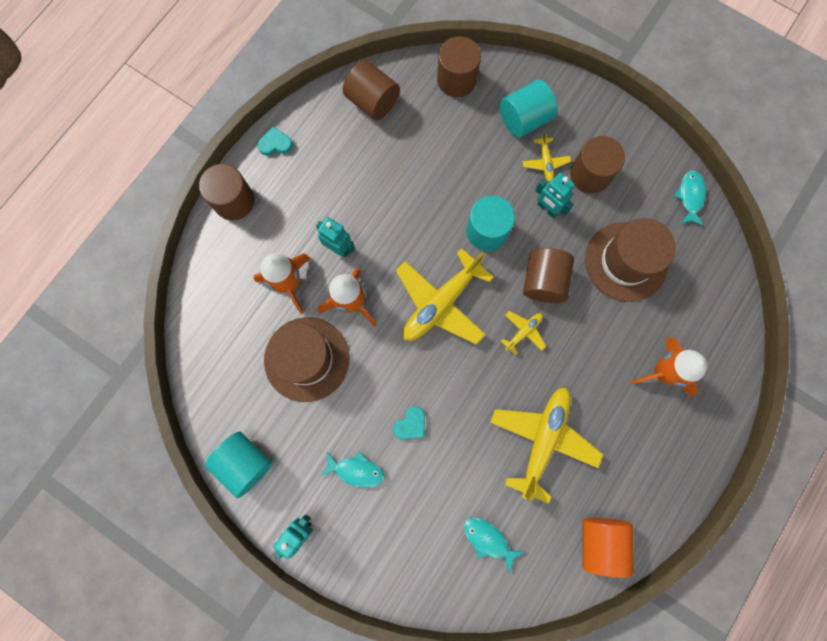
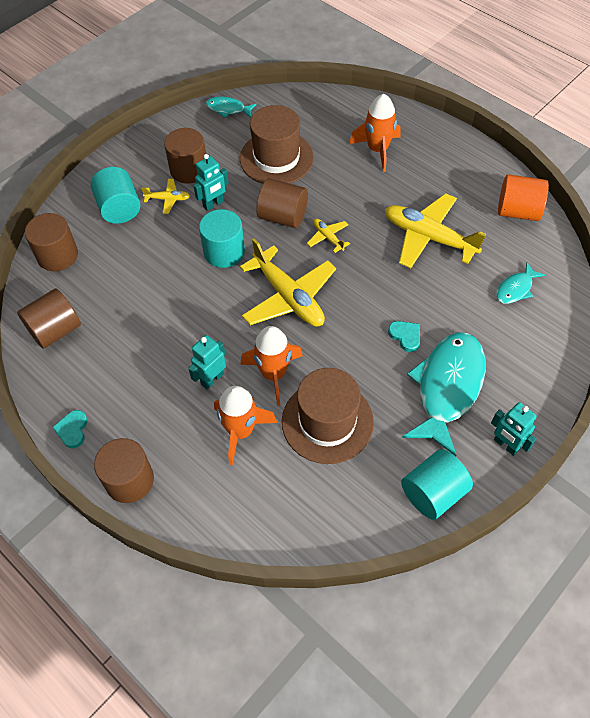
camera: 80 degrees left, 20 degrees down
turquoise fish [321,451,385,488] -> turquoise fish [402,332,486,456], size x2.13

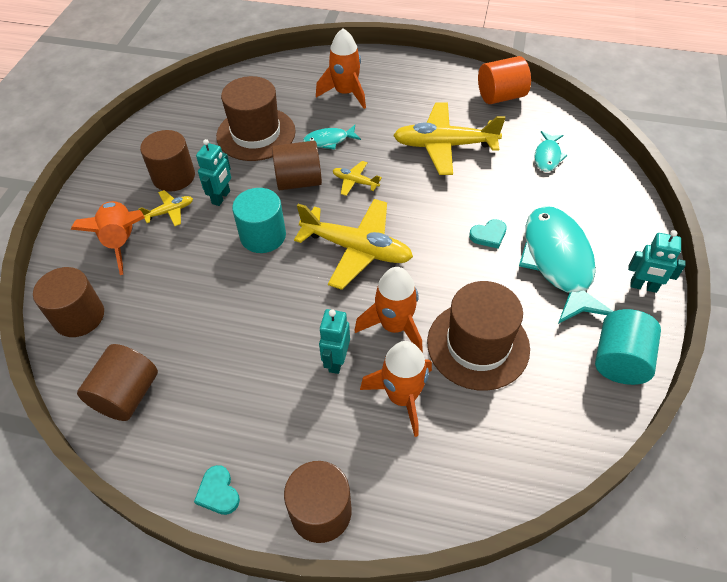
camera: 30 degrees left, 5 degrees down
turquoise cylinder [91,167,140,224] -> orange rocket [71,201,145,275]
turquoise fish [206,96,257,118] -> turquoise fish moved to [303,125,361,150]
turquoise heart [388,321,420,352] -> turquoise heart turned 135 degrees clockwise [469,219,507,249]

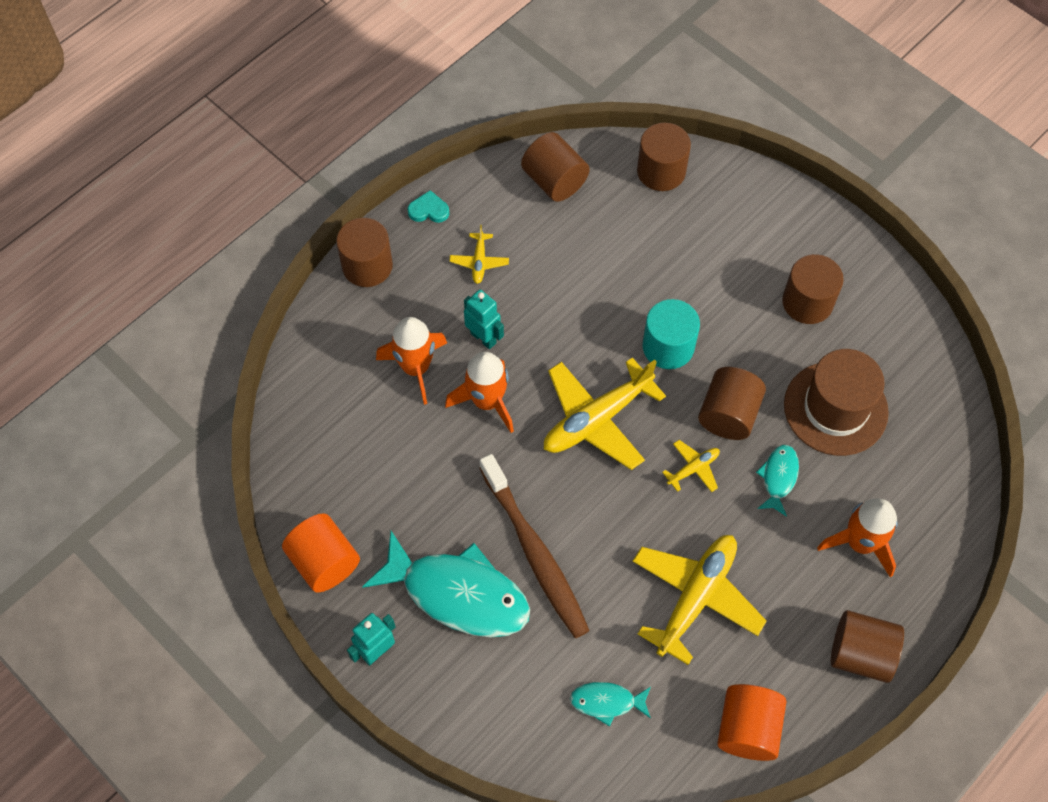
camera: 120 degrees right, 10 degrees up
orange rocket [71,201,145,275] -> none
yellow plane [138,190,193,226] -> yellow plane moved to [449,225,509,284]
turquoise robot [196,139,231,206] -> none
brown hat [427,281,530,391] -> none
turquoise heart [469,219,507,249] -> brown toothbrush [479,454,590,638]
turquoise fish [534,131,567,172] -> turquoise fish turned 45 degrees counterclockwise [570,682,651,727]
turquoise cylinder [595,309,661,385] -> orange cylinder [282,513,360,593]
none -> brown cylinder [831,610,904,683]

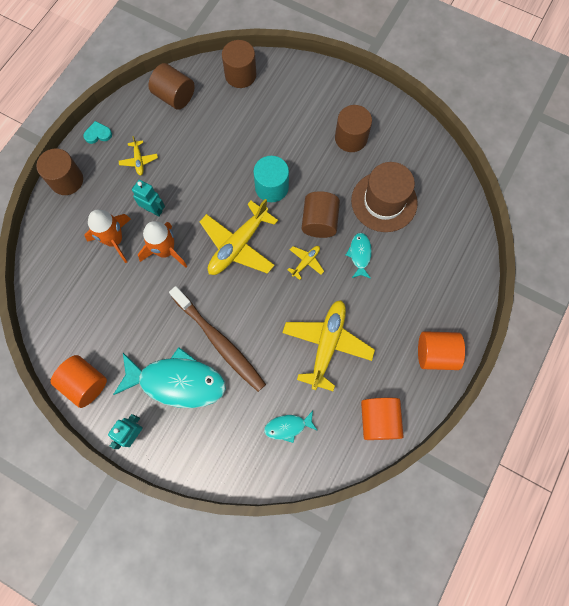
camera: 15 degrees left, 10 degrees up
orange rocket [817,499,898,578] -> none
brown cylinder [831,610,904,683] -> orange cylinder [418,331,465,370]

